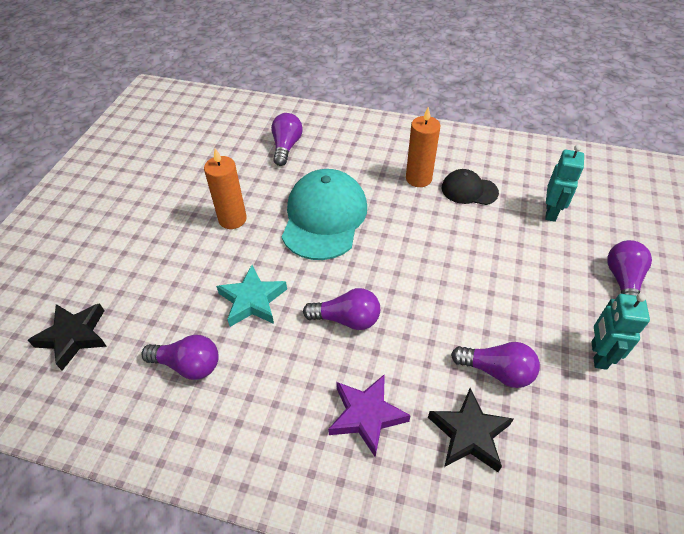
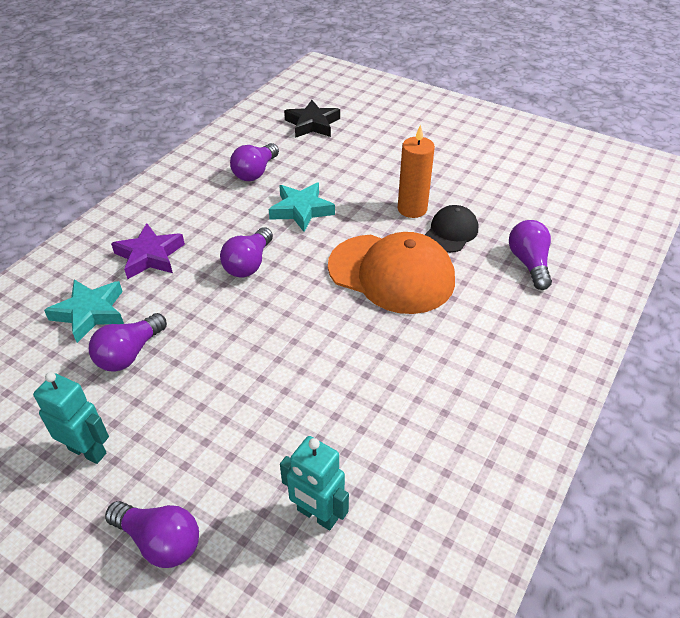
camera: 105 degrees right, 5 degrees down
purple light bulb [271,113,303,166] -> purple light bulb turned 120 degrees counterclockwise [509,220,552,290]
turquoise cap [282,169,367,260] -> orange cap [328,232,455,314]
orange candle [406,107,440,187] -> none
black star [428,388,513,472] -> turquoise star [44,280,124,343]
black cap [442,169,499,205] -> black cap moved to [425,205,478,253]

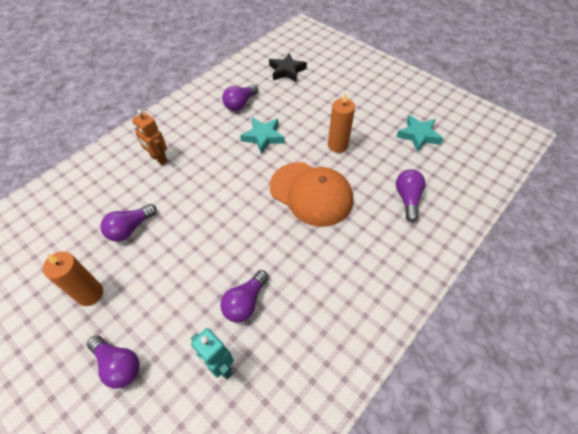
camera: 10 degrees right, 10 degrees up
turquoise robot [33,372,109,464] -> orange candle [43,251,103,306]
turquoise star [44,280,124,343] -> turquoise star moved to [396,115,444,152]
purple star [111,223,185,279] -> orange robot [132,109,168,165]
purple light bulb [220,227,273,278] -> purple light bulb moved to [220,270,269,322]
black cap [425,205,478,253] -> none

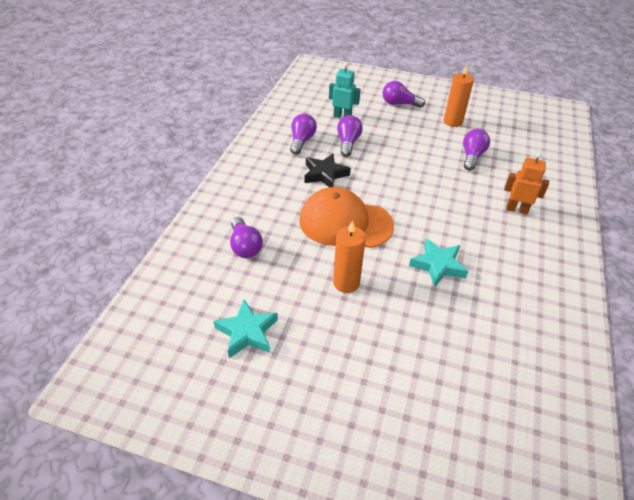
camera: 155 degrees right, 10 degrees down
purple light bulb [222,84,258,111] -> purple light bulb moved to [290,113,317,155]
black star [269,53,307,82] -> black star moved to [304,153,351,187]

